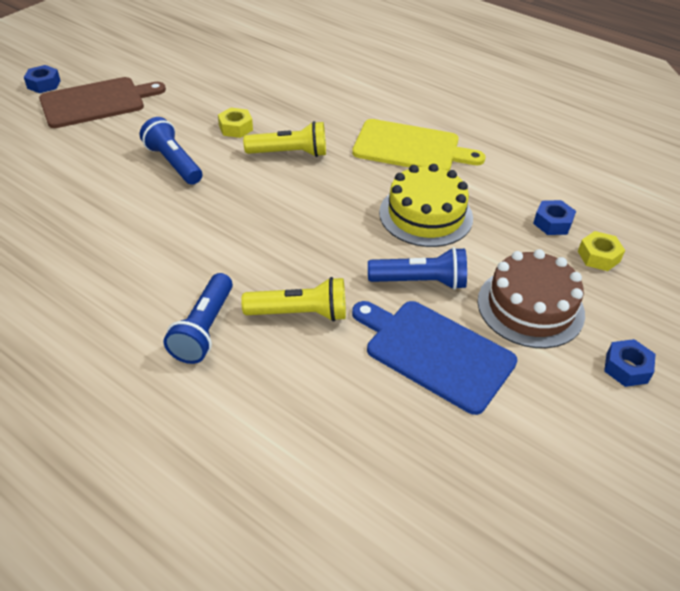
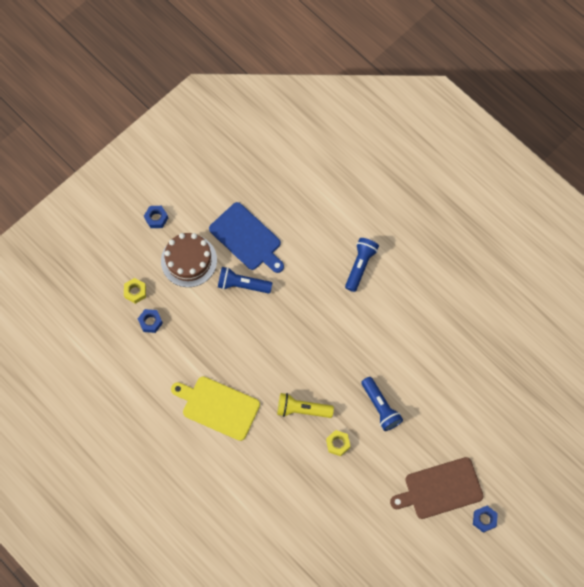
camera: 170 degrees left, 25 degrees up
yellow flashlight [241,277,346,322] -> none
yellow cake [379,164,473,247] -> none

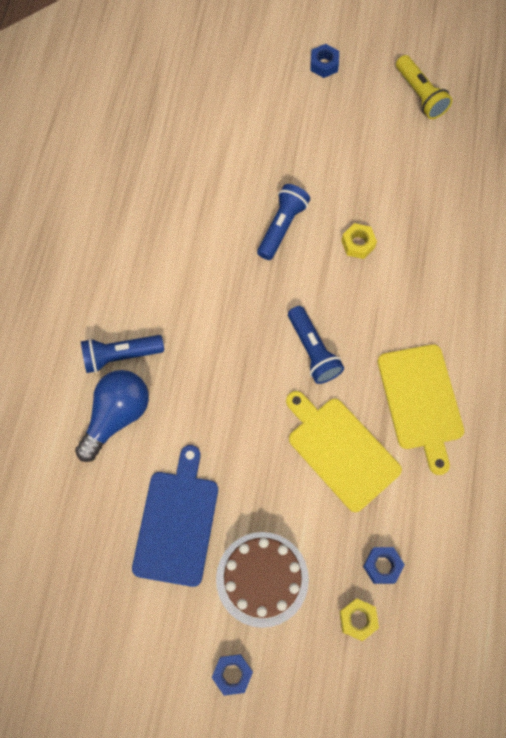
camera: 125 degrees left, 0 degrees up
blue flashlight [218,267,272,294] -> blue flashlight moved to [288,306,344,384]
yellow flashlight [277,393,334,418] -> yellow flashlight moved to [396,55,452,119]
brown cutting board [390,457,483,519] -> none
none -> blue light bulb [75,370,149,462]
none -> yellow cutting board [286,391,402,512]

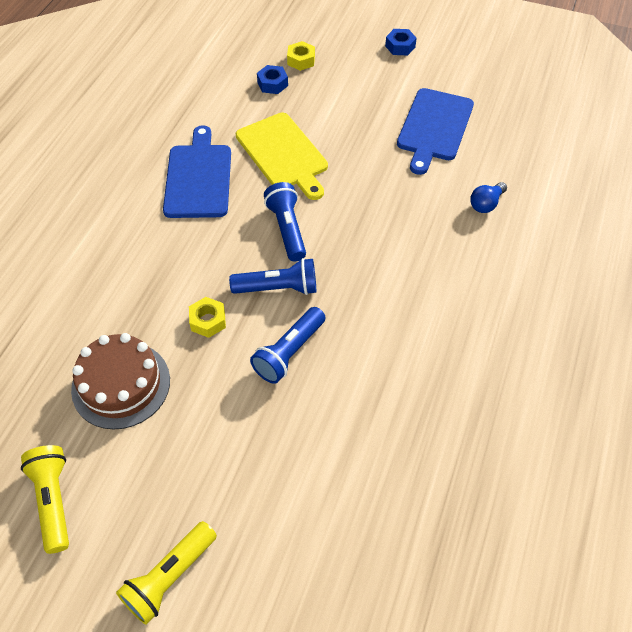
camera: 170 degrees left, 15 degrees down
blue light bulb [75,370,149,462] -> blue light bulb [470,182,507,213], size x0.53
blue flashlight [81,335,164,373] -> blue flashlight moved to [229,258,316,295]
brown cake [216,532,309,628] -> brown cake moved to [71,333,170,430]
blue nut [310,44,339,78] -> yellow flashlight [116,521,217,625]
yellow cutting board [378,344,464,475] -> blue cutting board [163,125,231,218]

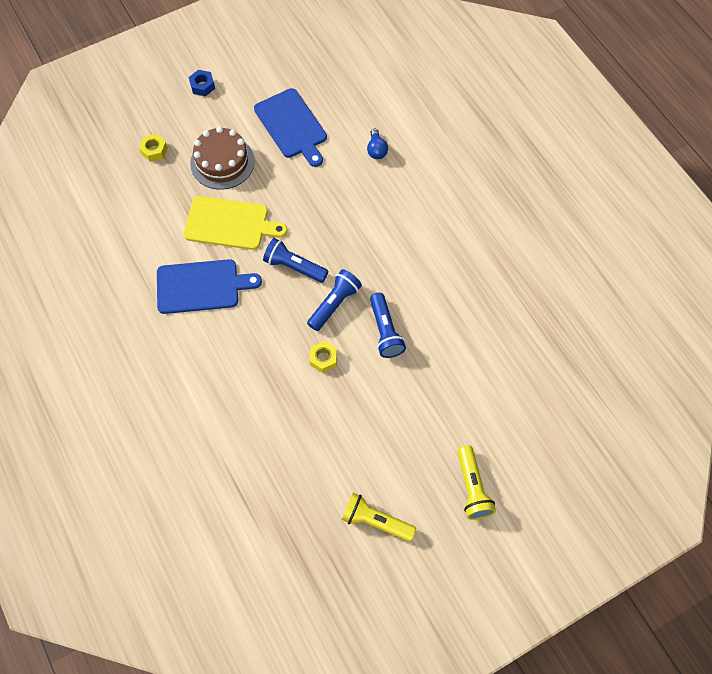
camera: 50 degrees left, 10 degrees up
brown cake [71,333,170,430] -> brown cake moved to [190,126,255,190]
blue cutting board [163,125,231,218] -> blue cutting board turned 135 degrees clockwise [157,259,262,314]
blue nut [257,65,288,94] -> none

